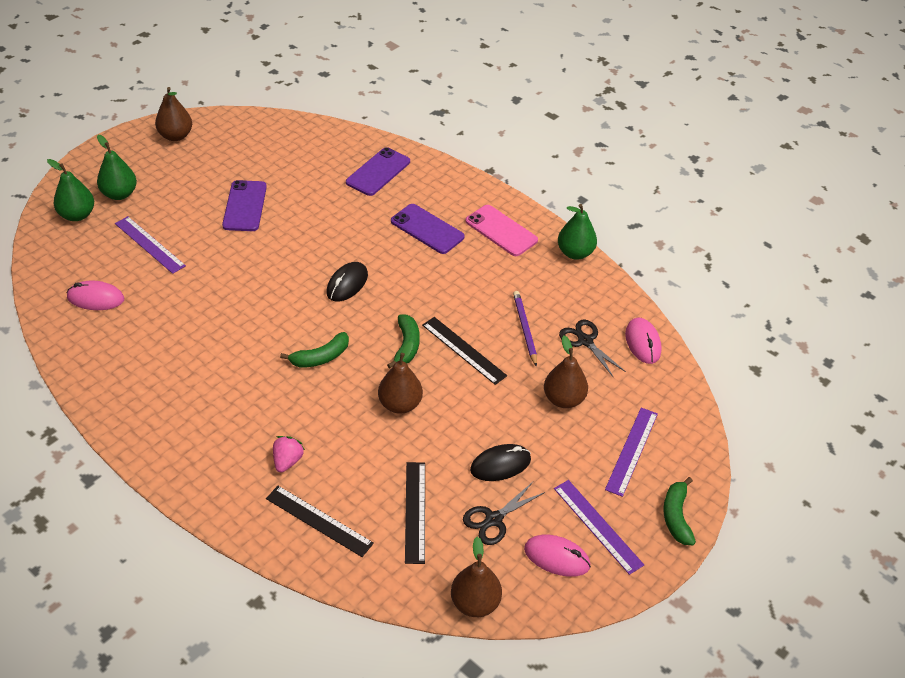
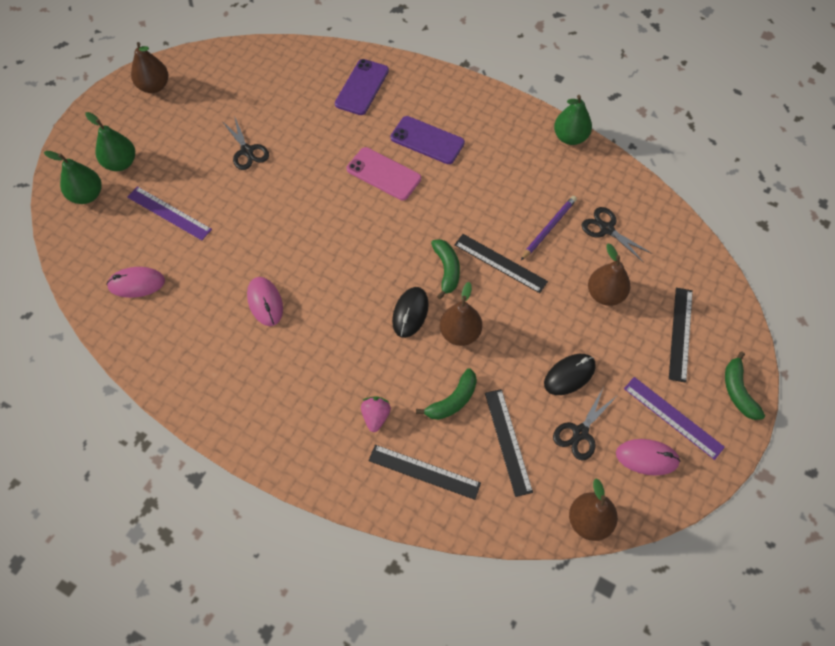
camera: 10 degrees left, 15 degrees up
purple phone [222,180,267,231] -> black scissors [222,116,269,170]
green banana [280,332,349,368] -> green banana moved to [416,368,477,420]
black mouse [326,262,368,302] -> black mouse moved to [392,287,429,338]
pink phone [465,205,538,256] -> pink phone moved to [347,147,421,200]
purple pencil [513,291,537,367] -> purple pencil turned 60 degrees clockwise [521,196,577,260]
purple ruler [605,408,658,497] -> black ruler [669,288,693,383]
pink mouse [625,318,662,364] -> pink mouse moved to [247,277,283,326]

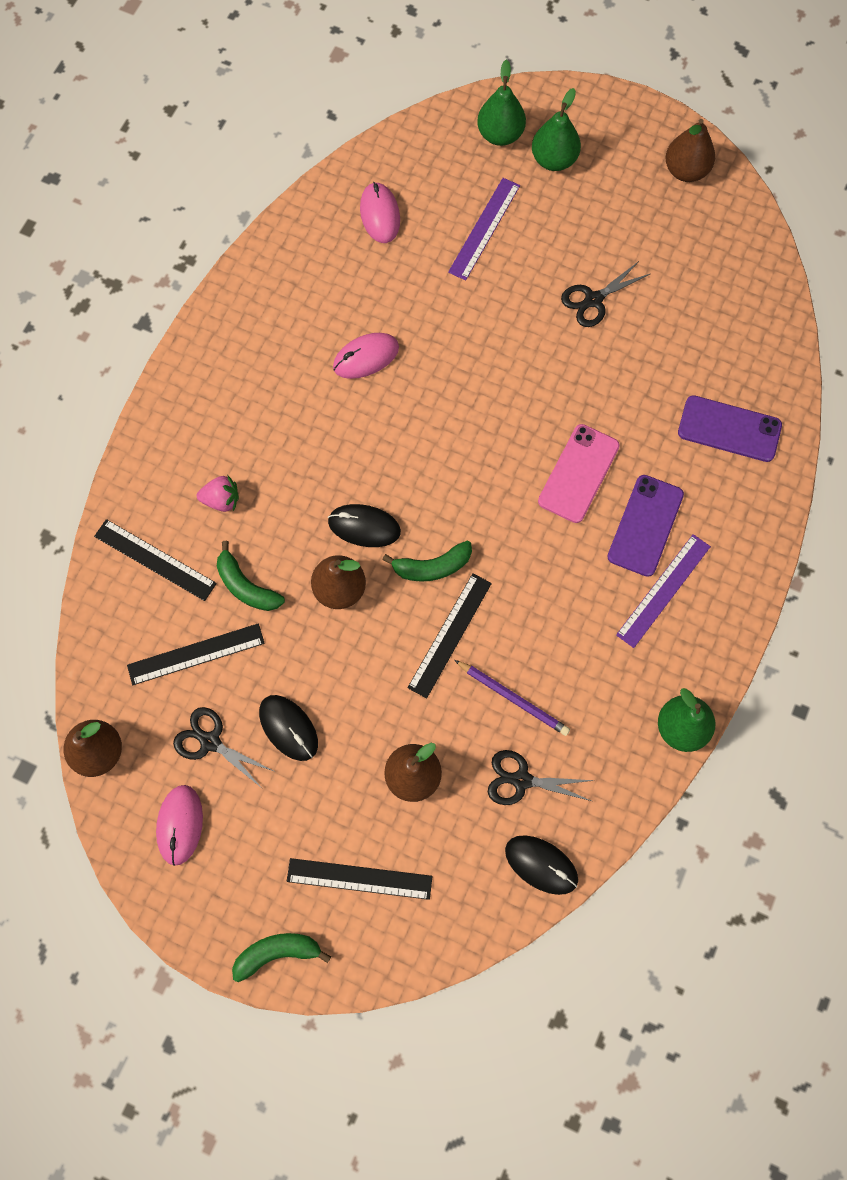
camera: 85 degrees right, 10 degrees up
black ruler [368,445,481,500] -> black ruler turned 75 degrees counterclockwise [94,519,217,601]
black scissors [581,207,652,263] -> black scissors turned 120 degrees counterclockwise [488,750,595,805]
purple ruler [624,377,725,460] -> purple ruler moved to [616,534,711,648]
none -> black mouse [505,835,578,895]

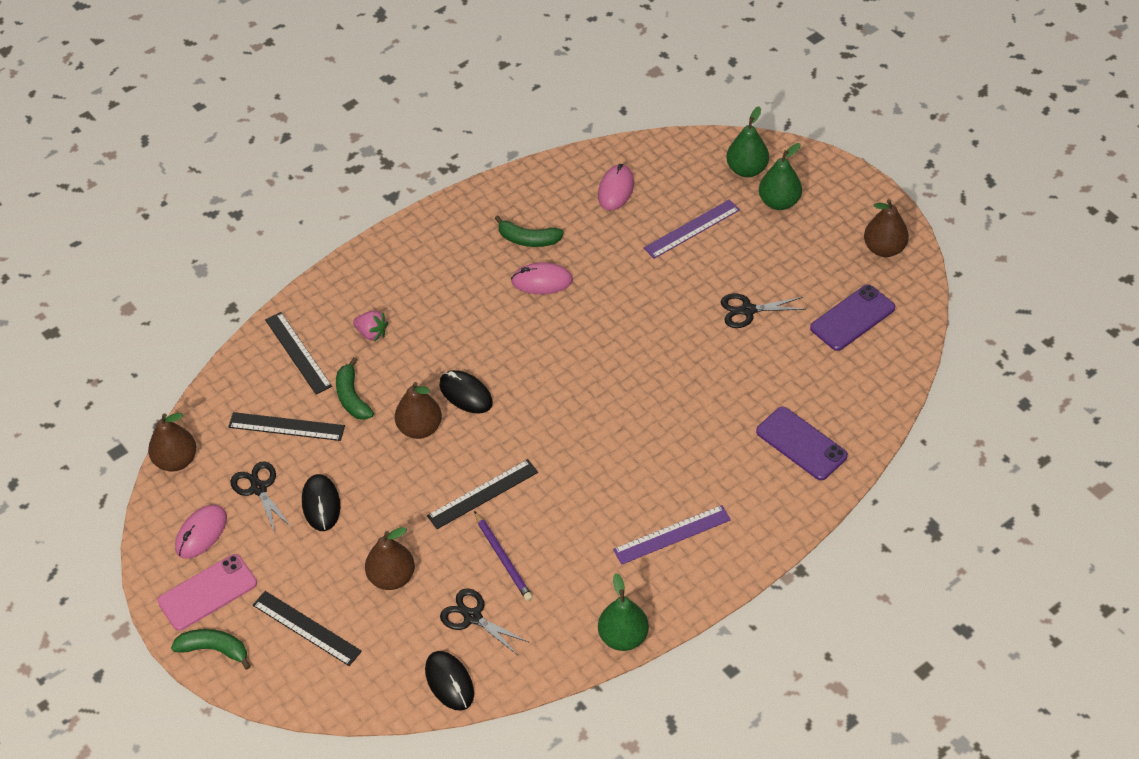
camera: 30 degrees right, 20 degrees down
green banana [382,541,472,582] -> green banana moved to [494,215,564,247]
pink phone [538,424,620,523] -> pink phone moved to [157,554,257,631]
purple phone [607,475,684,577] -> purple phone moved to [810,285,895,351]

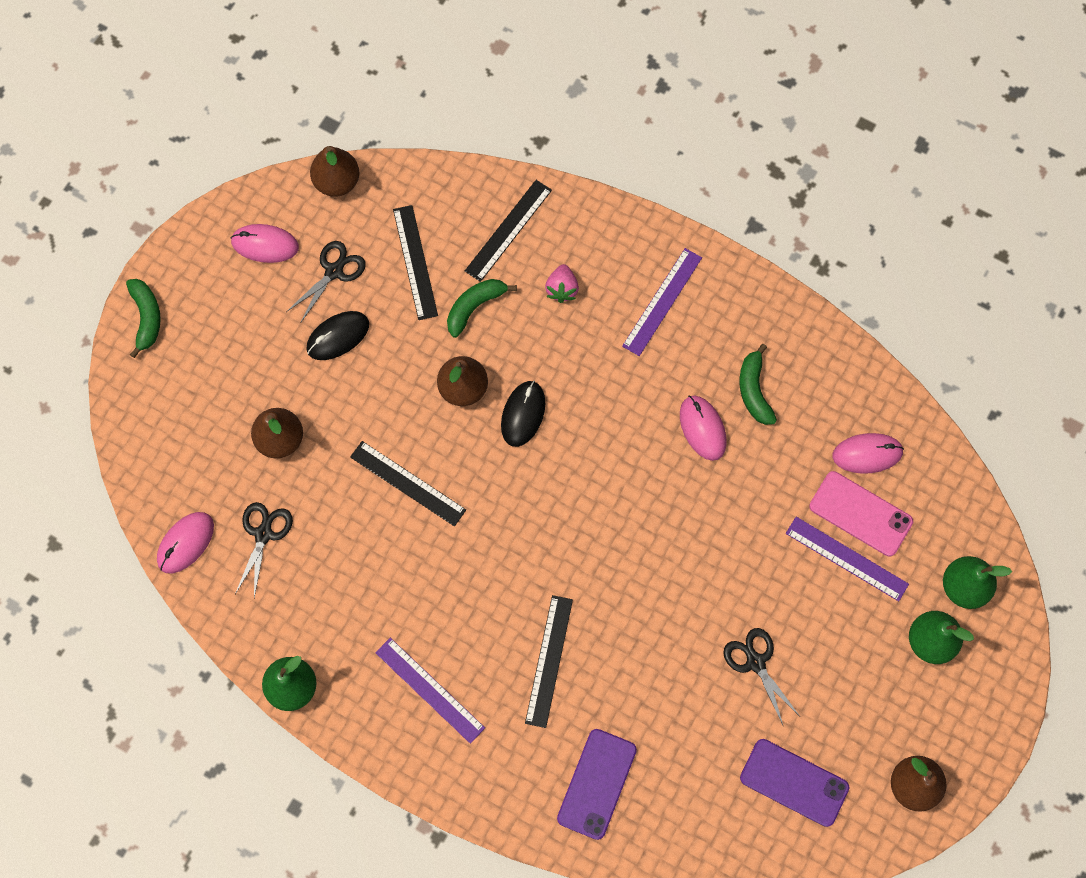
camera: 65 degrees right, 20 degrees up
pink phone [157,554,257,631] -> pink phone moved to [809,471,913,556]
black ruler [253,591,362,666] -> black ruler moved to [525,595,573,728]
black mouse [425,651,474,711] -> pink mouse [157,512,214,573]
purple pencil [474,511,533,601] -> none
none -> purple ruler [622,248,702,356]

